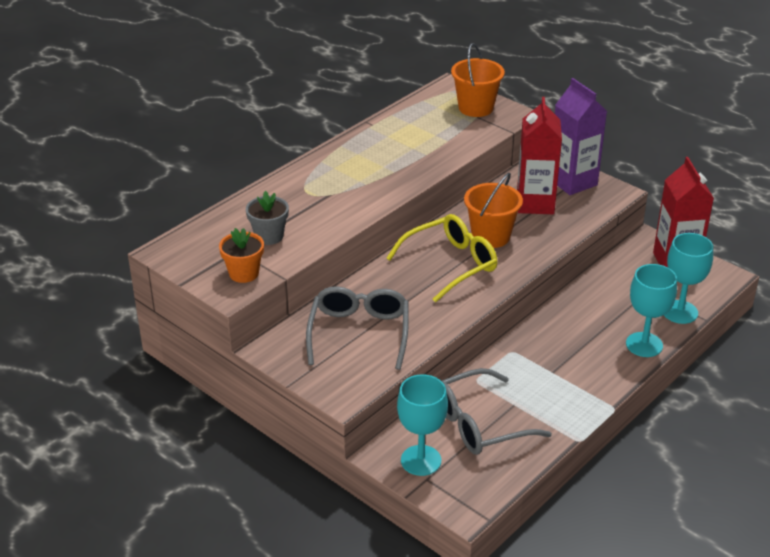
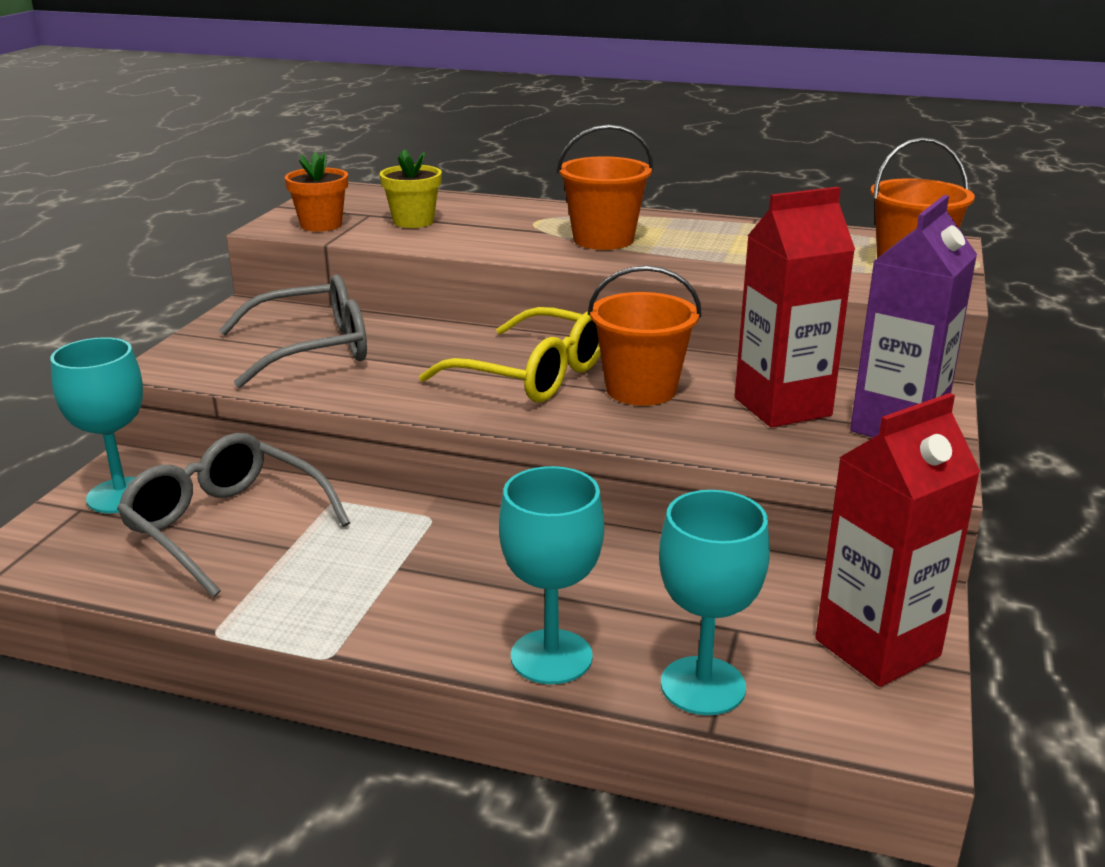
camera: 65 degrees right, 10 degrees down
grey flower pot [246,191,289,245] -> yellow flower pot [379,149,442,228]
none -> orange bucket [557,124,653,250]

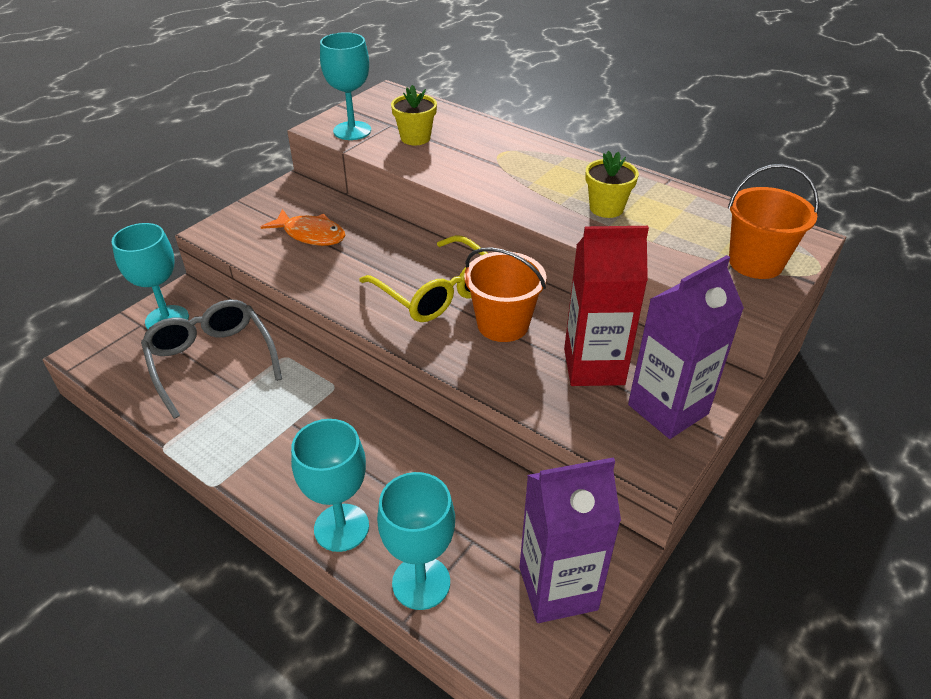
camera: 20 degrees right, 15 degrees up
grey glasses [219,274,367,388] -> orange fish [261,209,345,246]
orange flower pot [285,152,348,232] -> turquoise goblet [320,32,371,140]
orange bucket [557,124,653,250] -> none
red carton [815,393,980,687] -> purple carton [520,457,621,623]
none -> yellow flower pot [585,151,639,218]

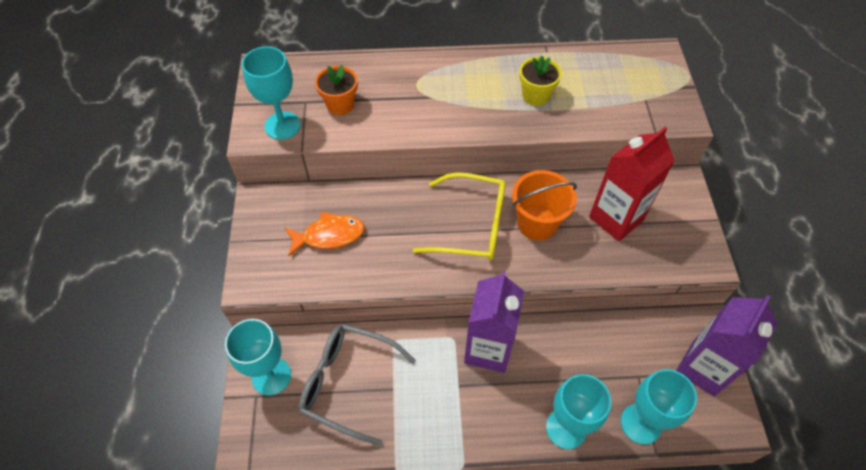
camera: 40 degrees left, 15 degrees up
yellow flower pot [391,85,437,145] -> orange flower pot [315,65,358,115]
purple carton [628,255,744,439] -> purple carton moved to [464,271,524,373]
orange bucket [728,164,819,279] -> none

